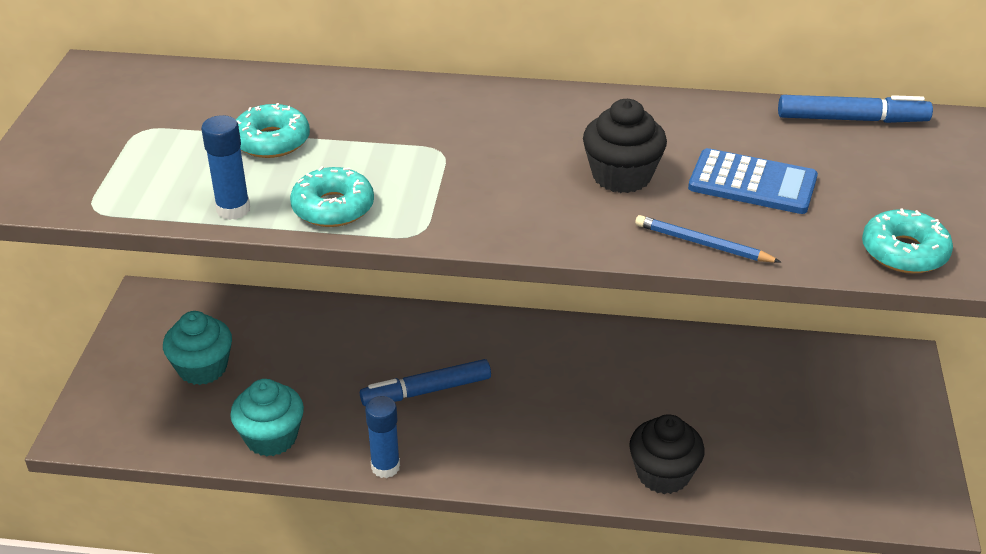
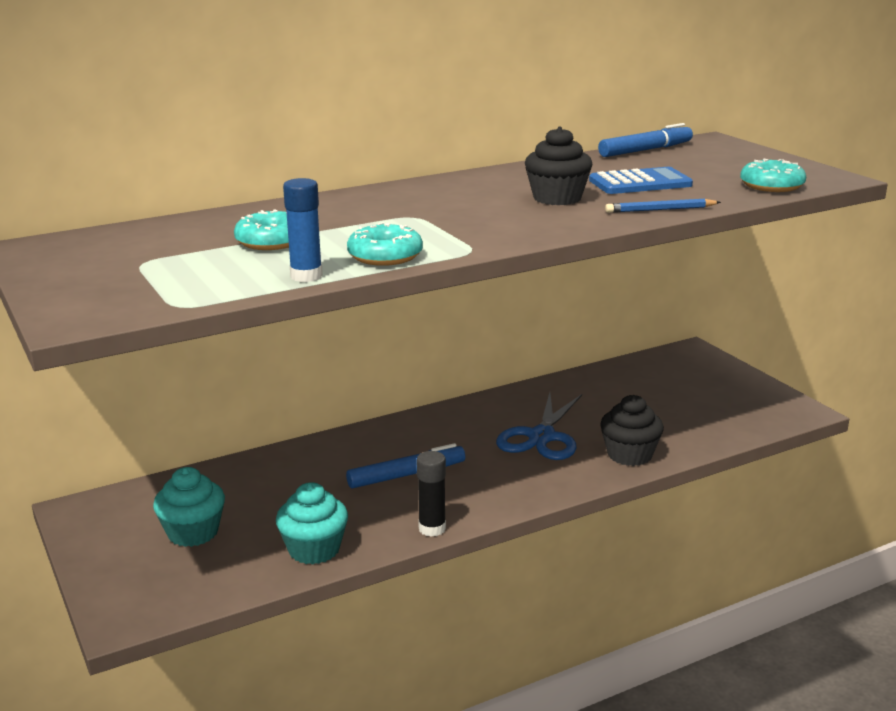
camera: 35 degrees left, 15 degrees down
blue marker [360,359,491,406] -> blue marker turned 150 degrees counterclockwise [346,443,465,489]
blue glue stick [365,396,400,478] -> black glue stick [416,451,446,537]
none -> blue scissors [496,393,582,460]

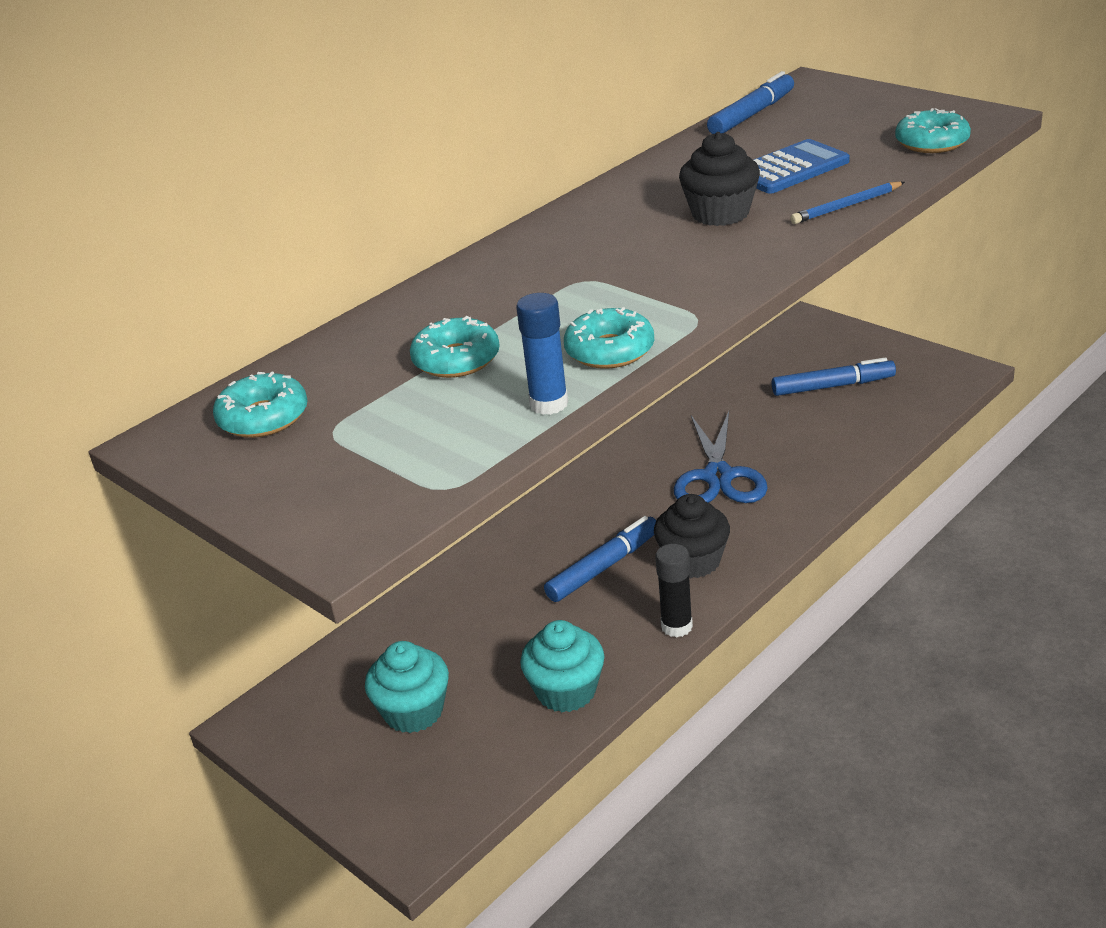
camera: 15 degrees left, 10 degrees up
black cupcake [600,395,664,466] -> black cupcake moved to [654,494,730,578]
none -> turquoise donut [213,372,308,438]
none -> blue marker [772,357,896,396]

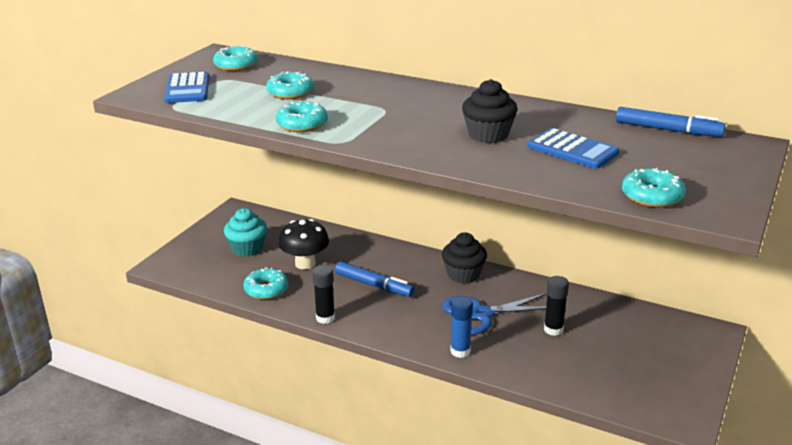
camera: 70 degrees right, 5 degrees down
blue glue stick [516,293,568,415] -> blue glue stick moved to [450,296,473,358]
turquoise cupcake [520,620,604,712] -> turquoise donut [243,268,289,300]
black cupcake [654,494,730,578] -> black cupcake moved to [442,232,487,284]
blue marker [772,357,896,396] -> none
blue pencil [790,182,905,224] -> none
none -> blue calculator [164,72,209,103]
none -> black mushroom [279,219,329,270]
none -> black glue stick [544,276,569,336]

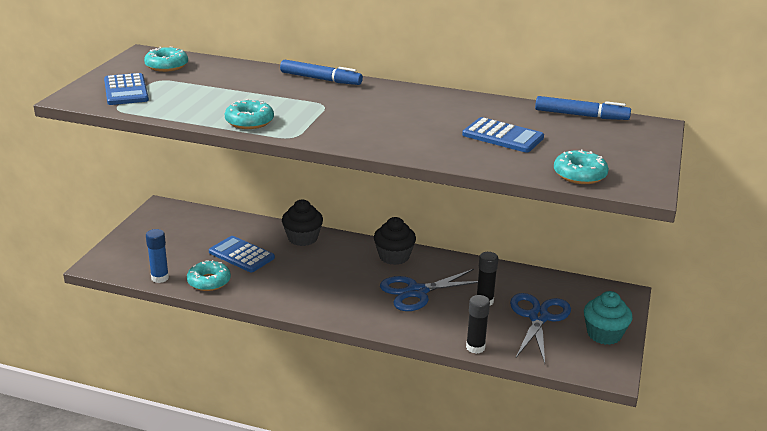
camera: 10 degrees left, 0 degrees up
turquoise cupcake [224,208,267,257] -> turquoise cupcake moved to [584,291,632,345]
turquoise donut [266,72,314,99] -> none
black mushroom [279,219,329,270] -> blue calculator [209,236,275,272]
black glue stick [313,265,335,324] -> black glue stick moved to [466,295,490,354]
blue marker [335,261,415,297] -> blue marker moved to [280,60,363,85]
blue glue stick [450,296,473,358] -> blue glue stick moved to [146,229,169,283]
black cupcake [462,79,518,143] -> black cupcake moved to [282,200,323,246]
none -> blue scissors [510,293,571,363]

